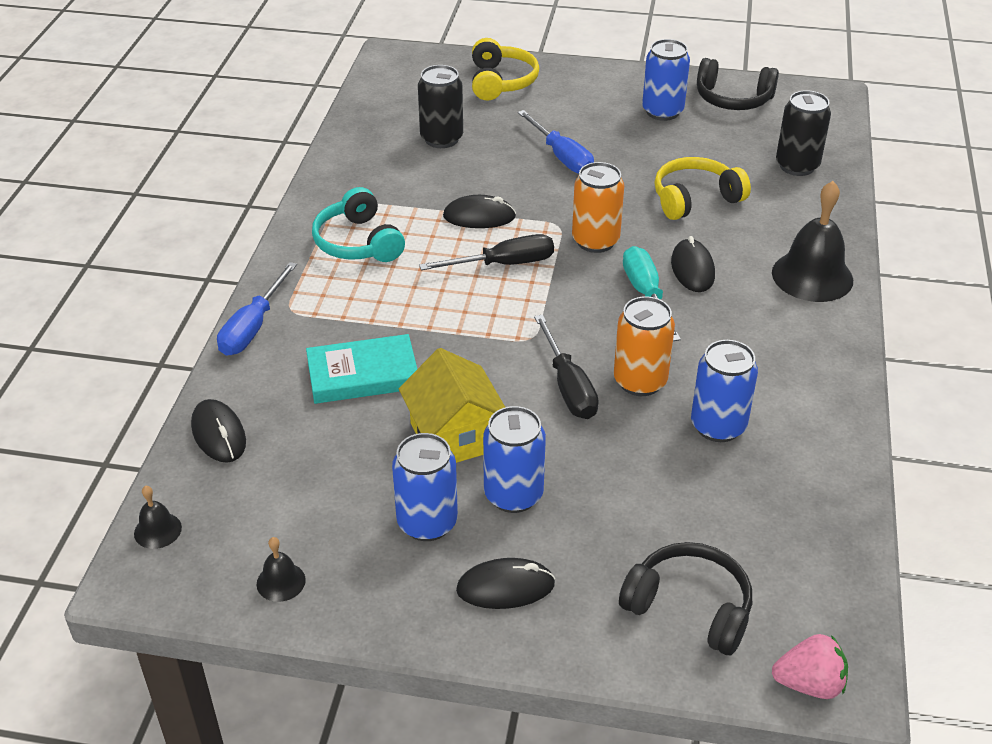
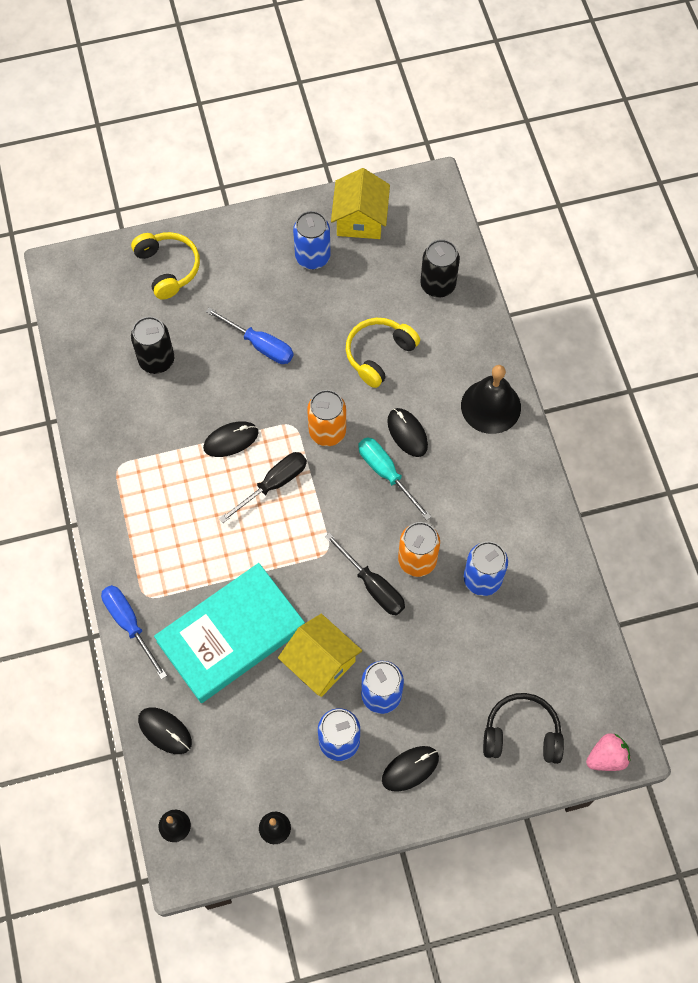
camera: 25 degrees left, 25 degrees up
blue screwdriver [217,262,297,356] -> blue screwdriver turned 150 degrees clockwise [101,585,167,679]
turquoise book [306,334,417,404] -> turquoise book [154,563,305,703], size x1.66
turquoise headphones [312,187,405,262] -> none
black headphones [697,58,779,110] -> yellow house [331,168,390,239]

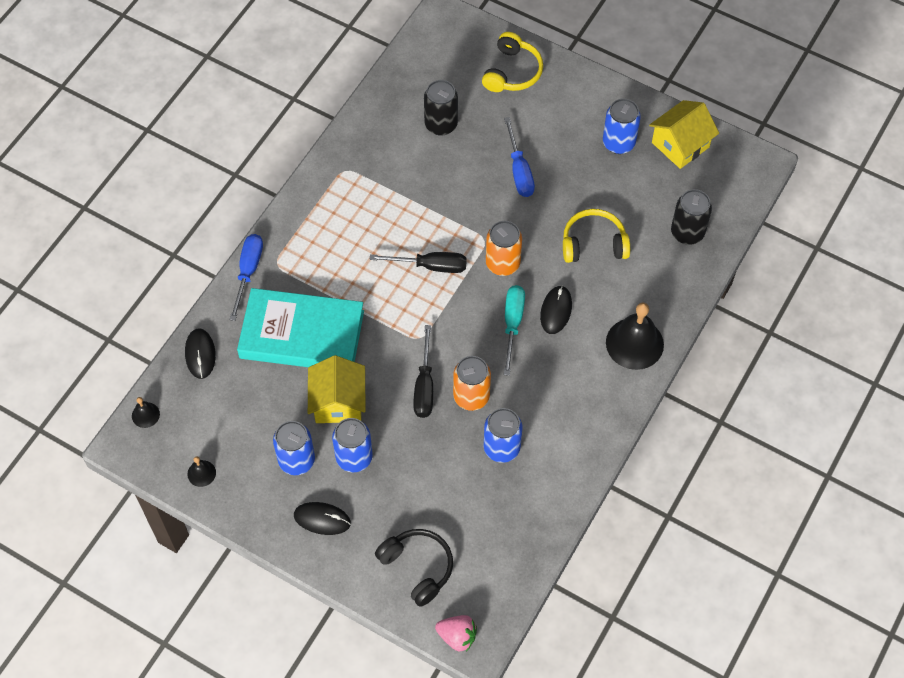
camera: 45 degrees right, 5 degrees down
black mouse [203,421,259,457] -> none

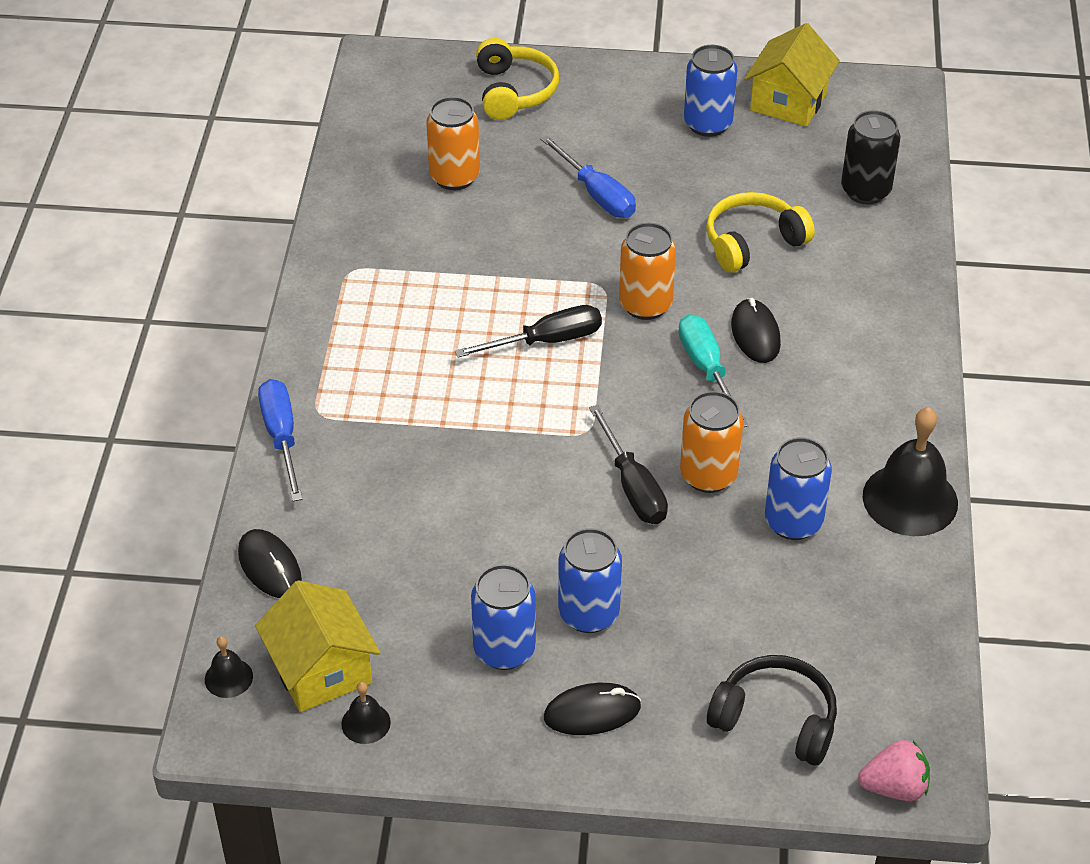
camera: 25 degrees left, 15 degrees down
turquoise book [237,288,364,367] -> none
yellow house [308,355,366,423] -> yellow house moved to [255,580,380,712]
black can [424,80,458,136] -> orange can [426,97,480,190]
black bell [606,303,664,370] -> black bell moved to [863,407,958,536]

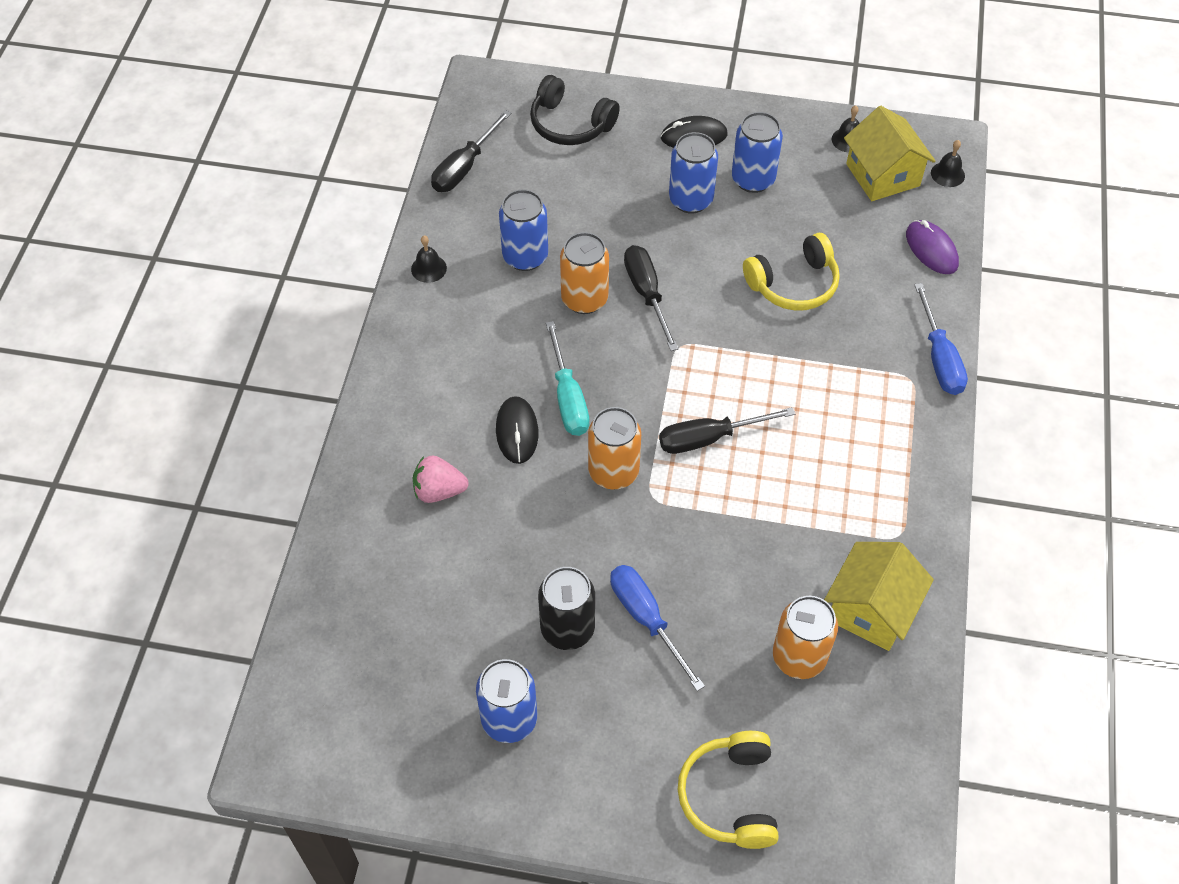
camera: 175 degrees left, 10 degrees up
black mouse [238,529,302,598] -> purple mouse [906,220,959,274]
yellow headphones [706,192,815,272] -> yellow headphones moved to [743,233,840,311]
yellow house [744,23,840,127] -> yellow house moved to [824,542,934,651]
black can [841,110,900,204] -> black can moved to [538,567,595,650]
pink strawberry [858,740,930,801] -> pink strawberry moved to [413,455,469,503]
black bell [863,407,958,536] -> black bell [411,235,447,283], size x0.47
none -> black screwdriver [431,110,512,192]

